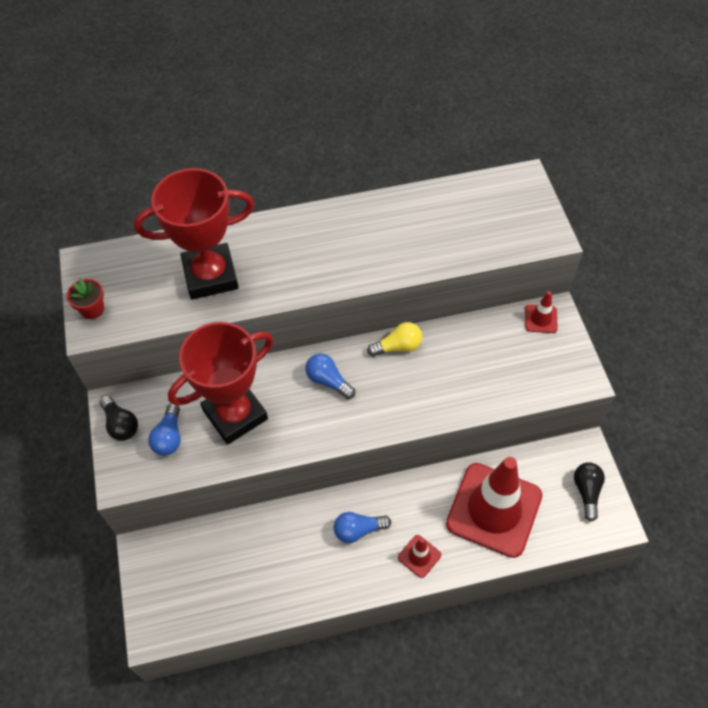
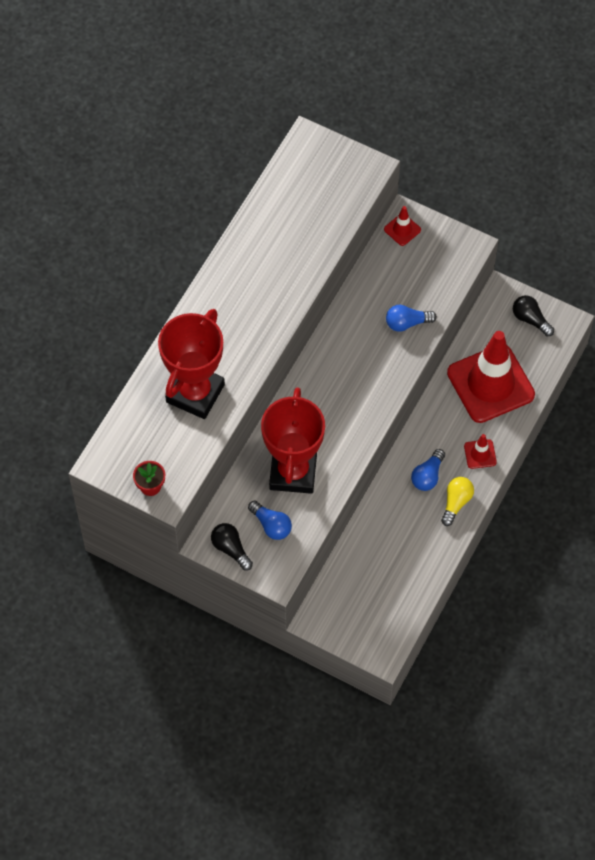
camera: 50 degrees left, 5 degrees up
black light bulb [100,395,138,441] -> black light bulb turned 135 degrees counterclockwise [211,523,253,571]
blue light bulb [305,354,355,399] -> blue light bulb moved to [386,305,437,332]
yellow light bulb [367,322,423,357] -> yellow light bulb moved to [441,477,474,526]

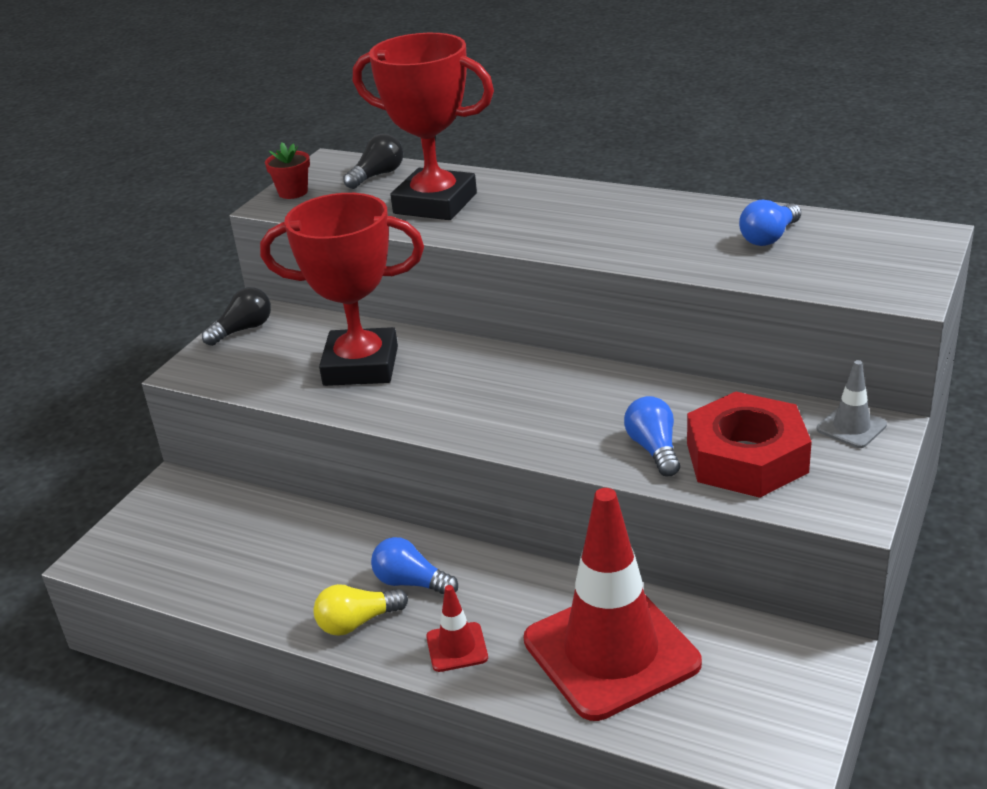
camera: 90 degrees right, 30 degrees down
blue light bulb [248,501,292,540] -> blue light bulb moved to [739,200,801,246]
red traffic cone [384,206,421,246] -> grey traffic cone [817,360,887,448]
yellow light bulb [441,477,474,526] -> yellow light bulb turned 135 degrees clockwise [313,584,408,636]
black light bulb [513,295,554,336] -> black light bulb moved to [343,134,403,189]
none -> red nut [687,391,812,498]

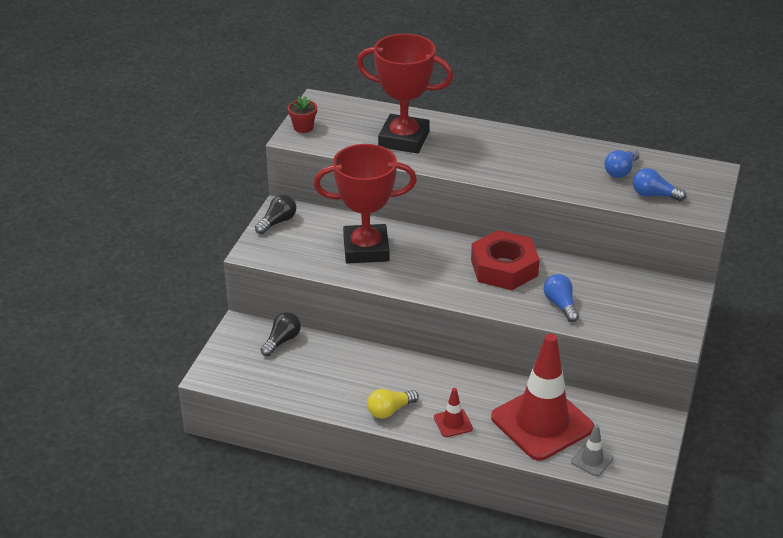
camera: 10 degrees left, 5 degrees up
black light bulb [343,134,403,189] -> black light bulb moved to [260,312,301,356]
blue light bulb [371,537,458,594] -> blue light bulb moved to [633,168,686,201]
red nut [687,391,812,498] -> red nut moved to [471,230,540,290]
grey traffic cone [817,360,887,448] -> grey traffic cone moved to [571,424,613,476]

